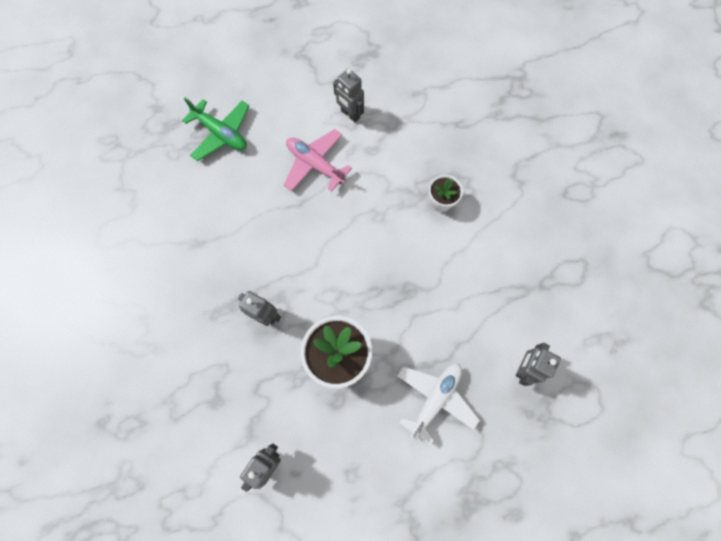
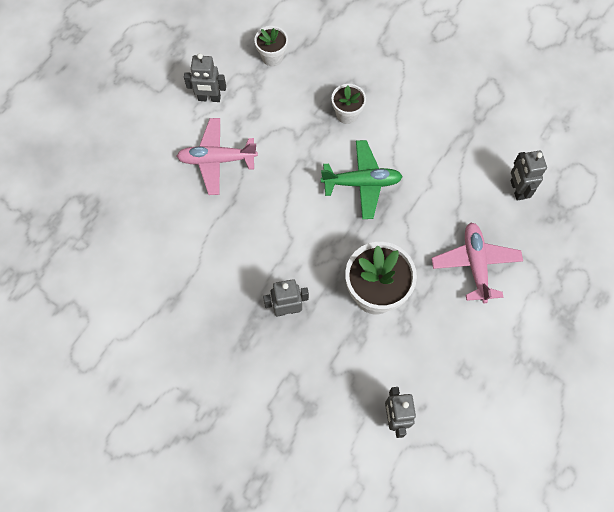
camera: 40 degrees left, 5 degrees down
green plane [182,98,249,161] -> green plane moved to [321,140,403,219]
white plane [397,364,480,446] -> pink plane [432,222,523,303]
none -> white flower pot [255,26,288,66]

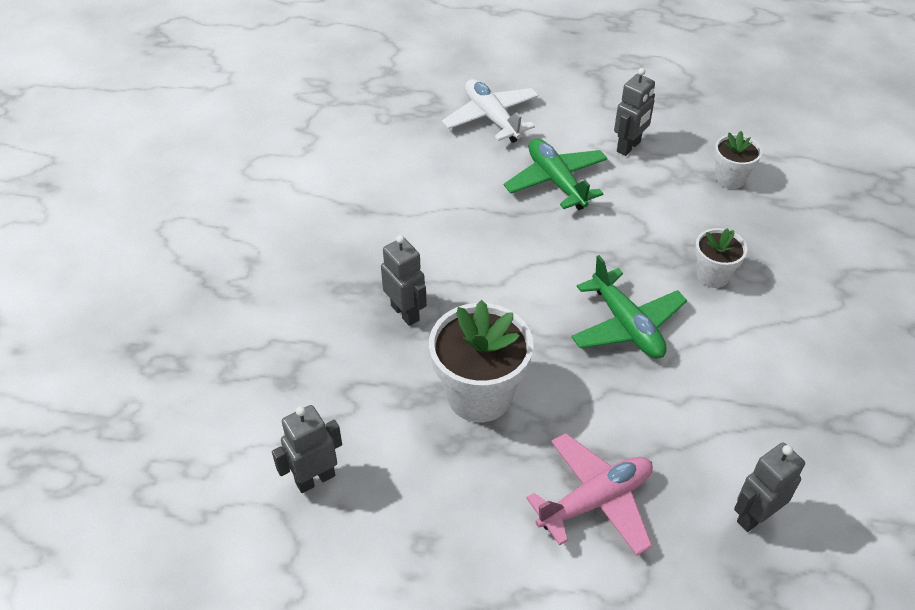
camera: 65 degrees right, 20 degrees down
pink plane [177,118,258,195] -> green plane [504,139,608,210]
grey robot [184,53,226,102] -> grey robot turned 120 degrees counterclockwise [614,68,655,156]
none -> white plane [442,79,539,143]

